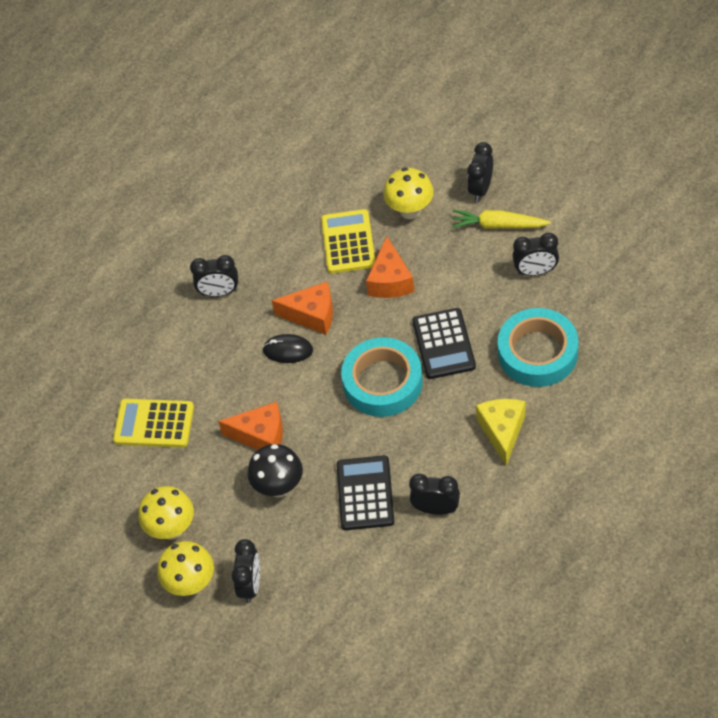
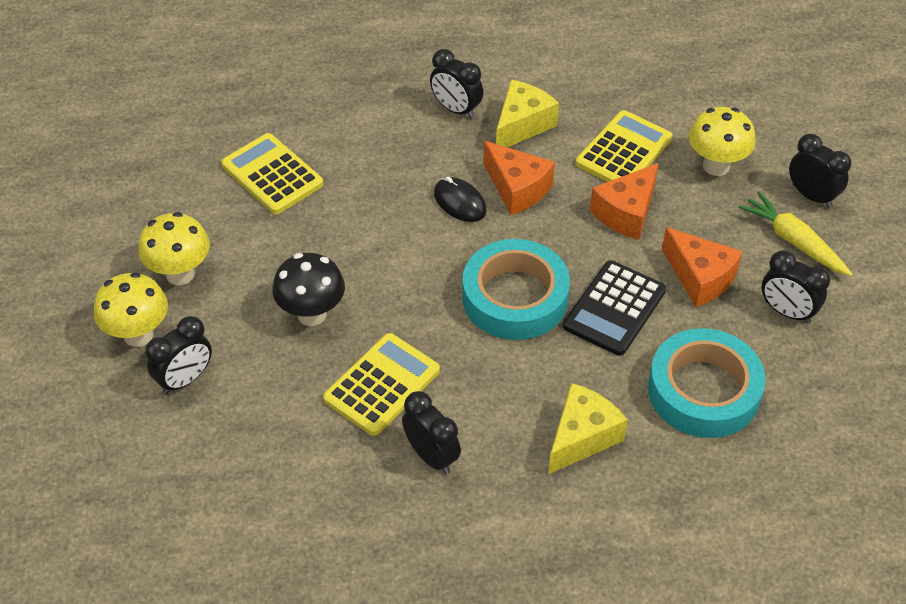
camera: 35 degrees right, 5 degrees down
orange cheese [218,402,283,450] -> orange cheese moved to [662,227,743,307]
black calculator [337,455,394,530] -> yellow calculator [323,333,440,436]
black clock [467,142,493,202] -> black clock turned 75 degrees clockwise [789,134,851,208]
none -> yellow cheese [496,80,559,147]

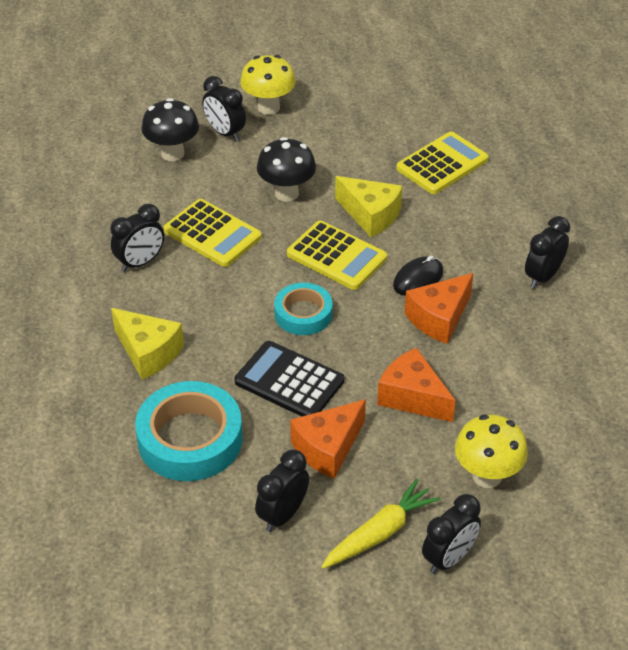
camera: 90 degrees right, 5 degrees down
yellow mushroom [138,212,210,285] -> none
turquoise tape [462,239,570,340] -> turquoise tape [274,283,333,335], size x0.60
yellow cheese [496,80,559,147] -> yellow cheese moved to [335,176,402,237]
yellow calculator [576,110,673,182] -> yellow calculator moved to [287,221,387,290]
none -> black mushroom [141,98,199,161]

